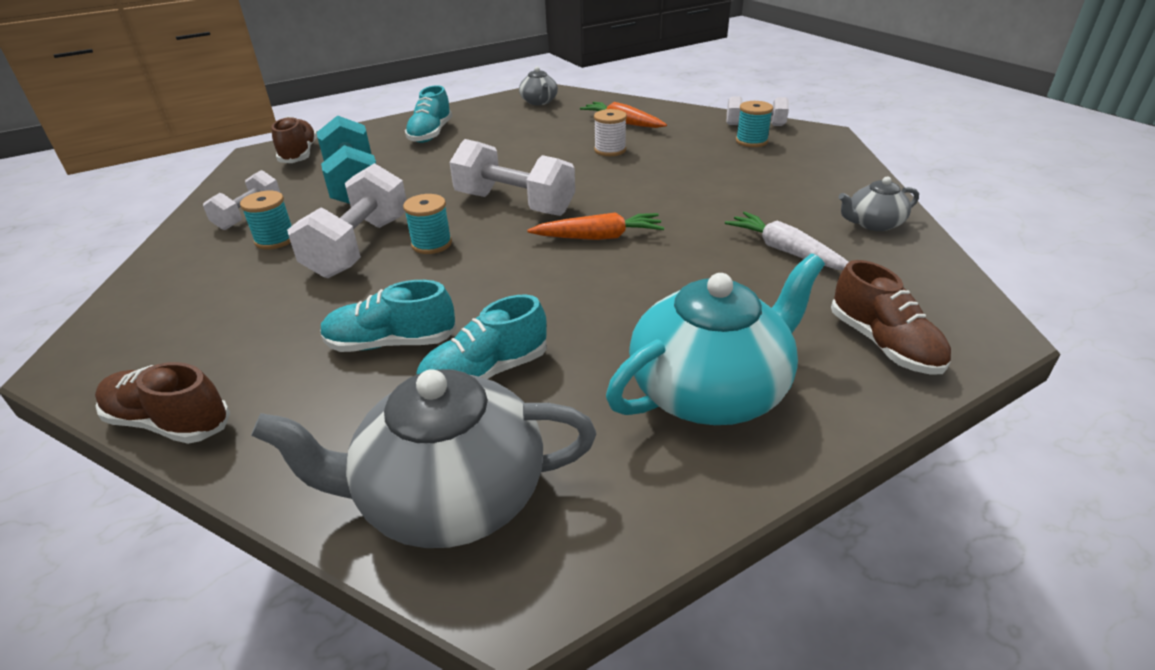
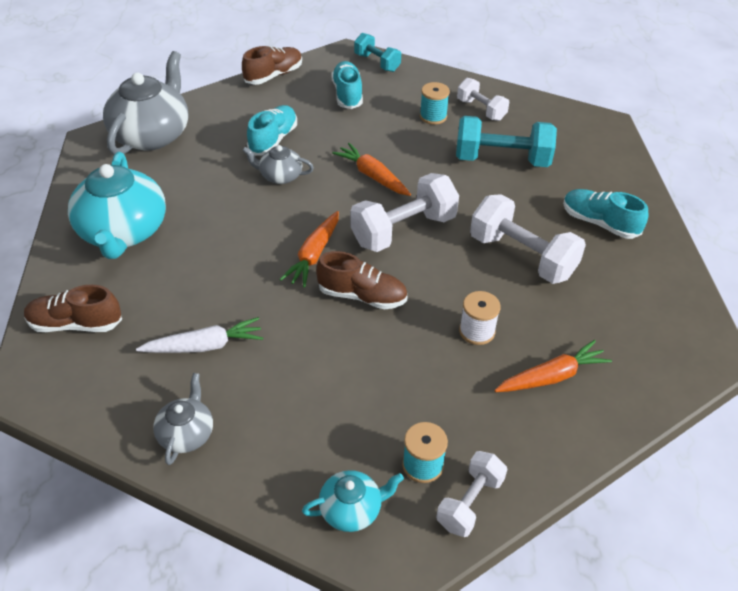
camera: 115 degrees right, 10 degrees up
brown shoe [271,116,317,163] -> brown shoe moved to [316,251,407,309]
white dumbbell [287,163,406,278] -> white dumbbell moved to [470,194,586,284]
turquoise spool [403,194,452,254] -> orange carrot [332,143,411,196]
turquoise shoe [416,294,547,379] -> turquoise shoe moved to [331,61,363,109]
grey teapot [519,66,558,105] -> grey teapot moved to [243,145,314,184]
none -> turquoise teapot [302,470,404,532]
none -> turquoise dumbbell [354,33,401,72]

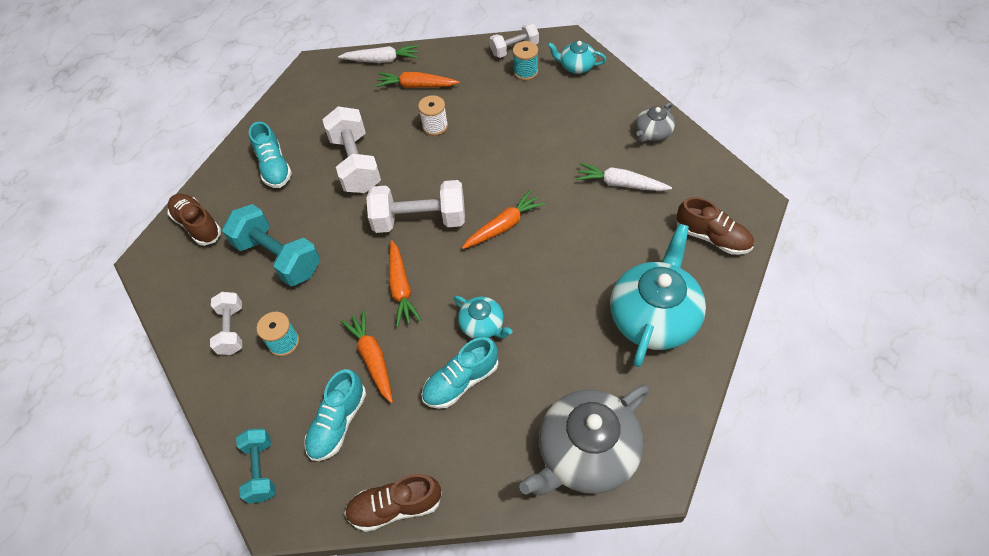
camera: 145 degrees left, 10 degrees up
grey teapot [243,145,314,184] -> turquoise teapot [454,296,512,339]
brown shoe [316,251,407,309] -> brown shoe moved to [168,194,221,246]
none -> white carrot [338,45,419,63]
none -> orange carrot [341,310,393,403]

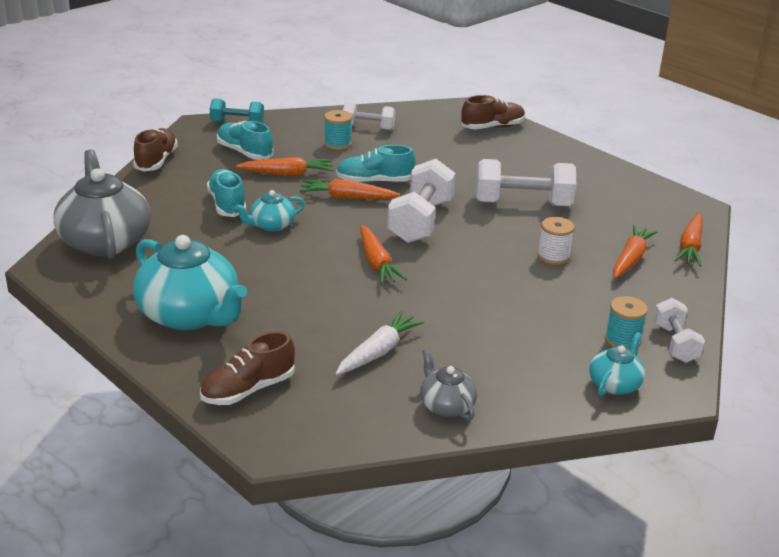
camera: 105 degrees right, 25 degrees down
turquoise dumbbell [222,204,320,286] -> none
turquoise shoe [249,122,292,188] -> turquoise shoe moved to [336,145,415,183]
white carrot [338,45,419,63] -> orange carrot [674,213,703,266]

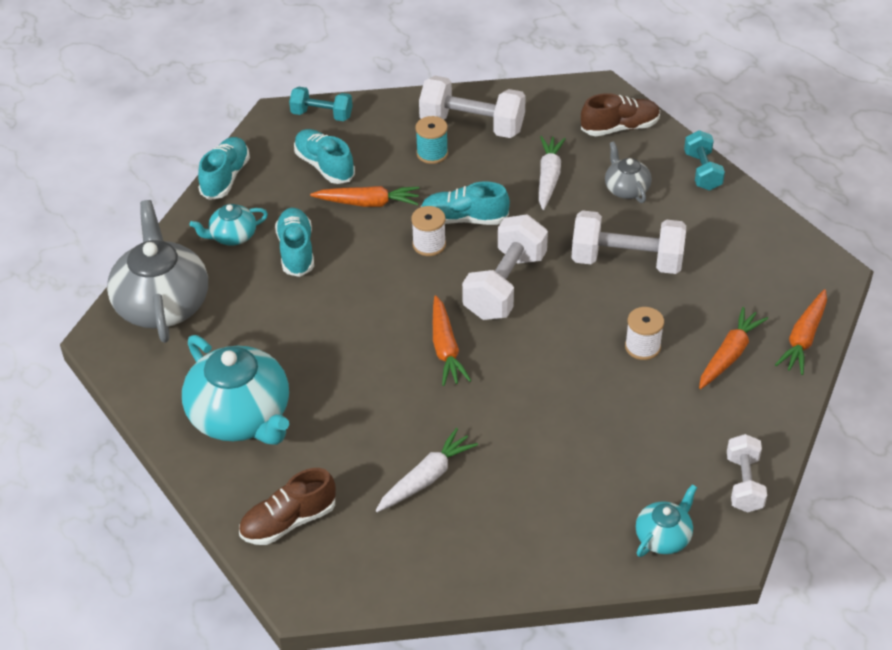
camera: 10 degrees right, 15 degrees up
brown shoe [133,128,178,172] -> turquoise shoe [198,137,250,200]
turquoise teapot [235,190,305,232] -> turquoise teapot moved to [189,204,268,246]
orange carrot [299,179,400,199] -> white spool [411,206,446,256]
white dumbbell [343,102,396,130] -> white dumbbell [419,76,526,138], size x1.68
grey teapot [420,349,477,421] -> grey teapot moved to [605,141,652,203]
turquoise spool [605,296,648,349] -> none
none -> white carrot [539,136,566,210]
none -> turquoise dumbbell [684,130,725,190]

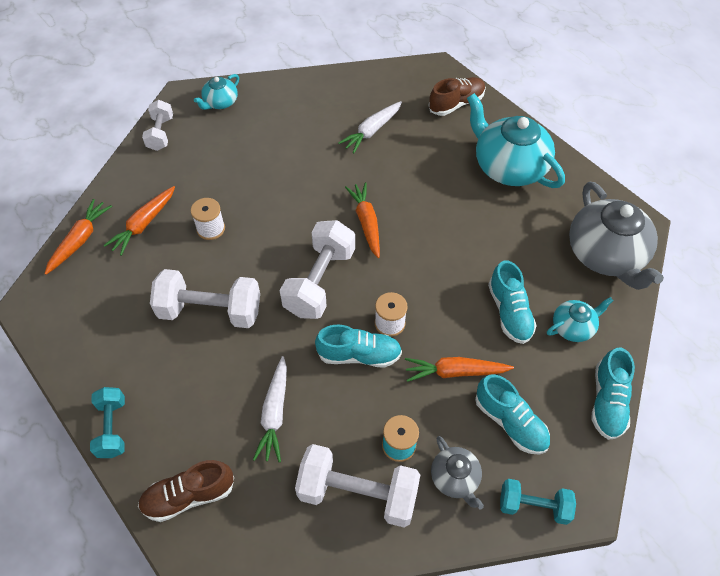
camera: 175 degrees right, 10 degrees up
grey teapot [605,141,652,203] -> grey teapot moved to [431,436,484,509]

